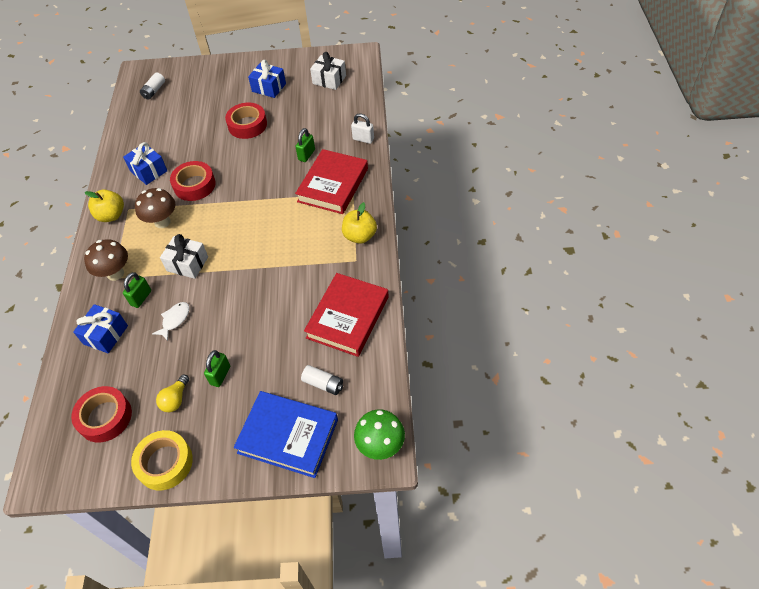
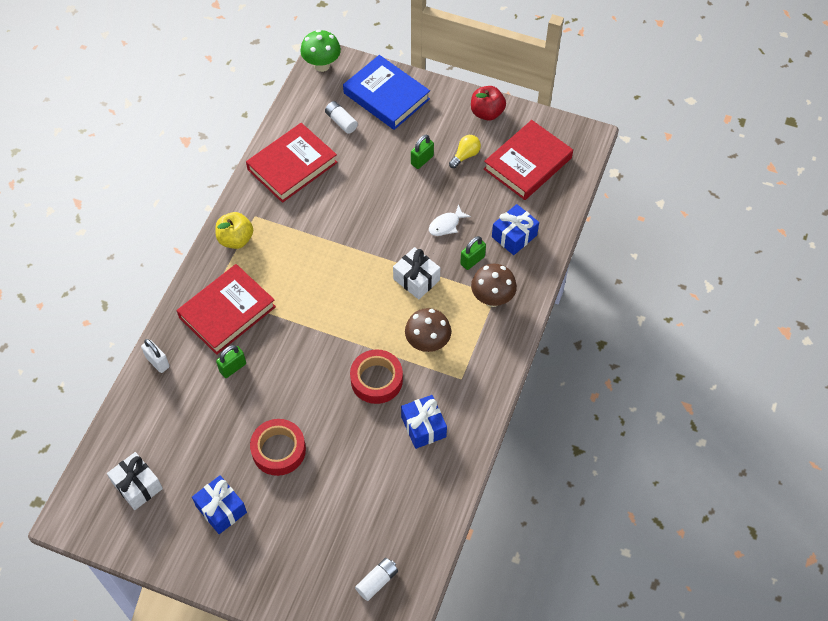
camera: 160 degrees left, 5 degrees up
red tape [71,386,132,442] -> red book [484,120,573,200]
yellow apple [85,189,124,222] -> none
yellow tape [131,430,193,490] -> red apple [471,86,506,121]

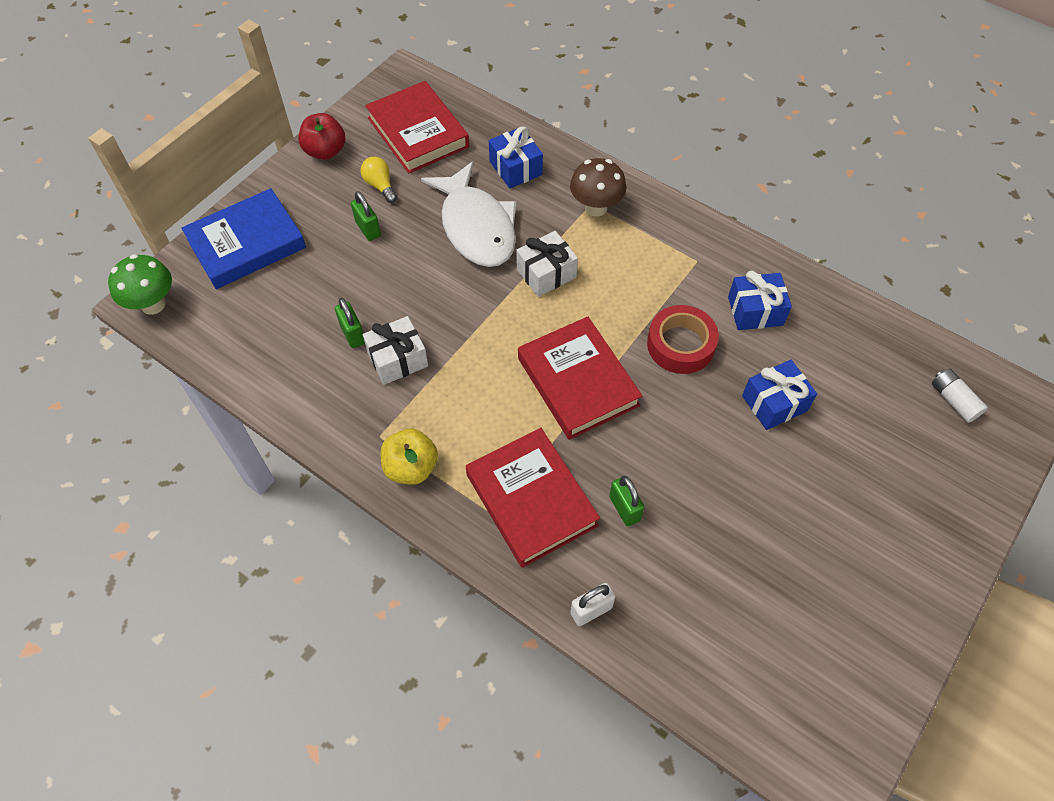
camera: 75 degrees left, 0 degrees up
white gift [107,452,163,510] -> white gift moved to [363,316,428,385]
blue gift [192,475,247,534] -> blue gift moved to [742,360,817,430]
red book [246,123,338,203] -> red book moved to [518,316,642,440]
red tape [250,419,306,476] -> none
white battery [325,101,358,134] -> none
brown mushroom [405,308,451,352] -> none
white fish [429,204,471,236] -> white fish [421,161,516,267], size x2.36
green padlock [460,236,486,270] -> green padlock moved to [335,298,365,348]

